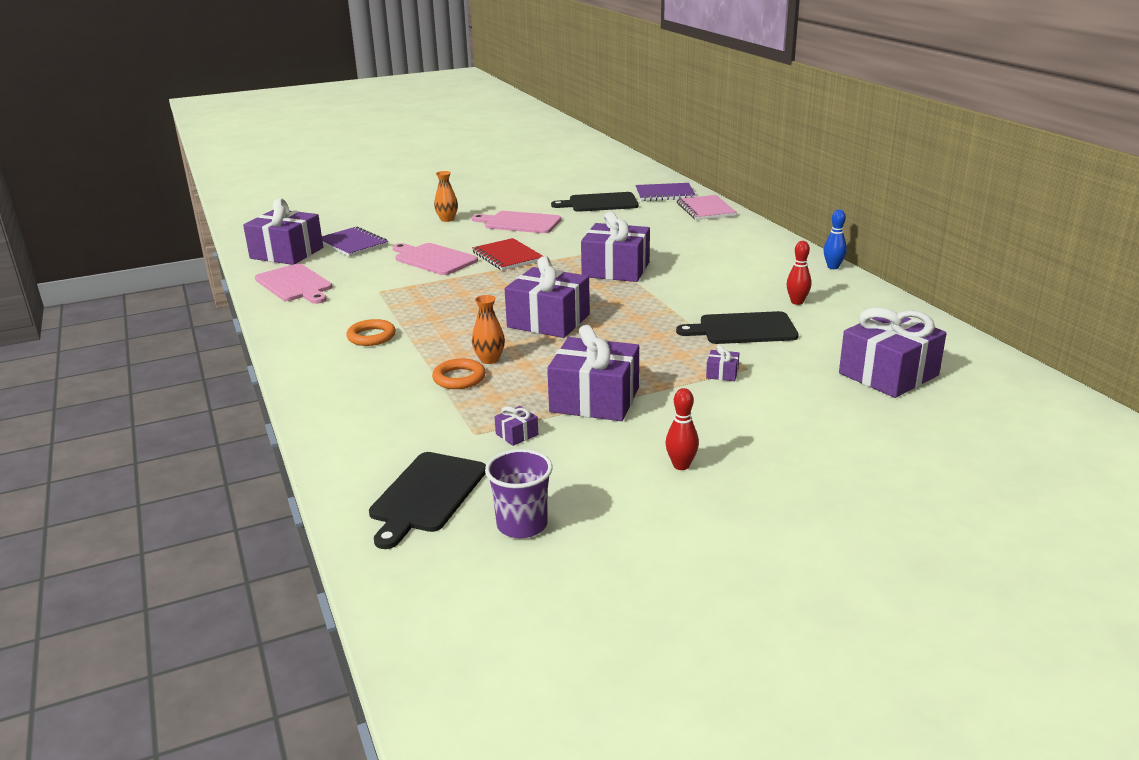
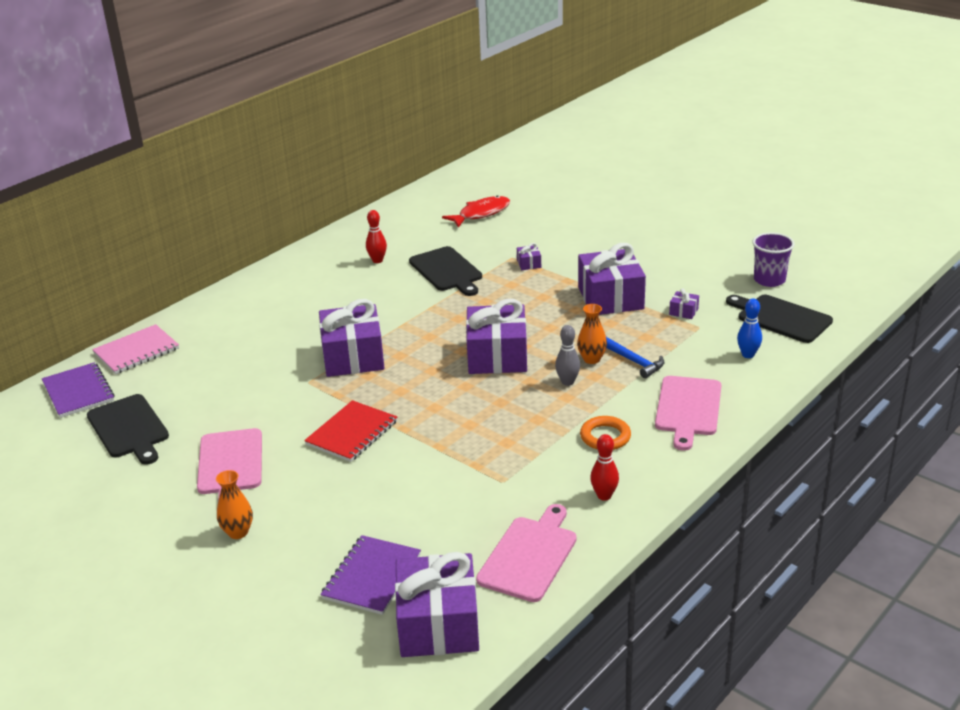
camera: 115 degrees left, 5 degrees up
black cutting board [369,452,486,549] -> black cutting board turned 135 degrees counterclockwise [726,295,833,343]
pink cutting board [393,243,478,275] -> pink cutting board moved to [655,376,721,451]
orange ring [432,358,486,389] -> blue hammer [606,337,664,378]
red bowling pin [666,388,699,470] -> red bowling pin moved to [590,434,619,501]
blue bowling pin [823,210,847,269] -> blue bowling pin moved to [737,298,762,358]
purple gift [839,307,947,398] -> red fish [442,195,510,228]
none -> grey bowling pin [555,325,580,386]

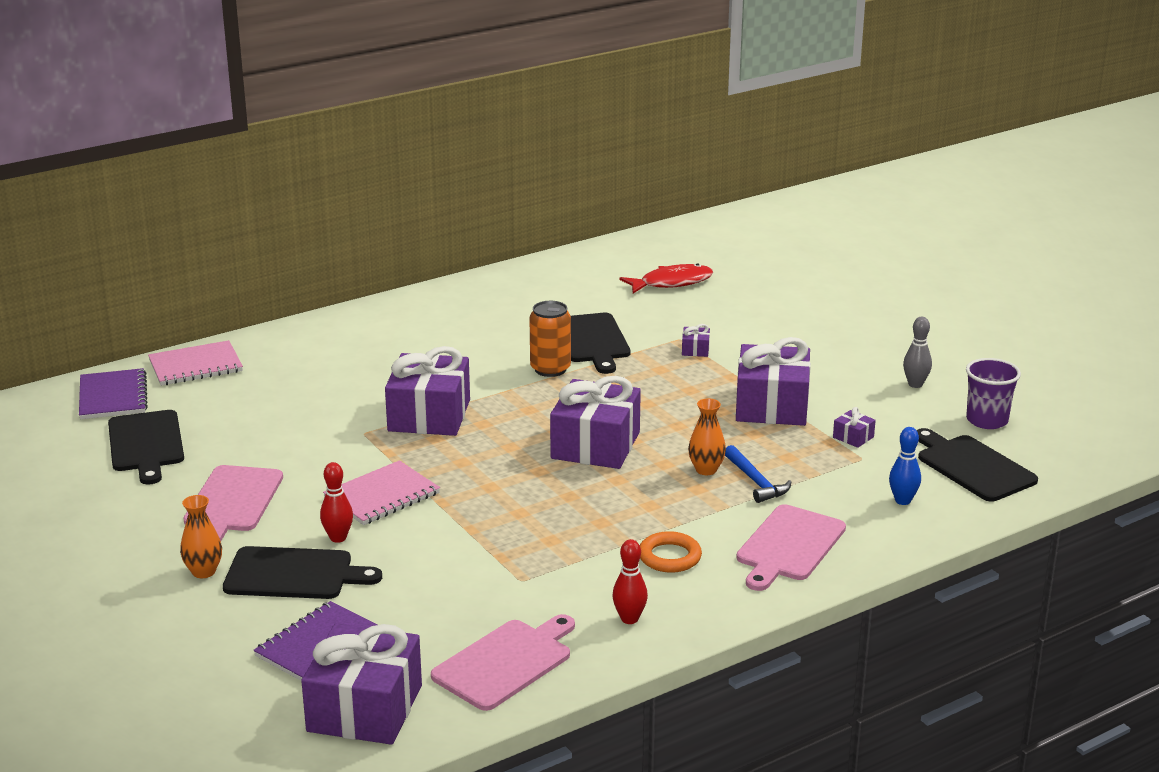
camera: 15 degrees right, 5 degrees down
red notebook [304,400,397,462] -> pink notebook [323,461,440,525]
red bowling pin [366,210,387,263] -> red bowling pin moved to [320,462,353,543]
grey bowling pin [555,325,580,386] -> grey bowling pin moved to [903,317,932,388]
none -> black cutting board [223,546,382,599]
none -> orange can [529,301,571,377]

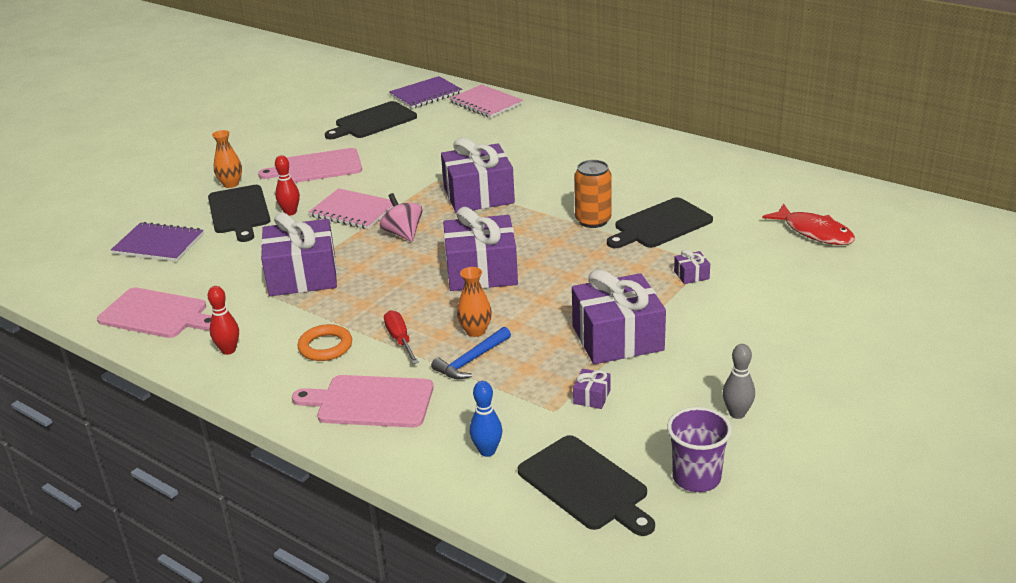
camera: 70 degrees right, 5 degrees up
purple gift [301,623,422,745] -> purple gift moved to [261,212,337,296]
black cutting board [916,428,1038,502] -> black cutting board turned 105 degrees clockwise [518,435,655,536]
none -> pink spinning top [380,193,422,242]
none -> red screwdriver [384,310,419,364]

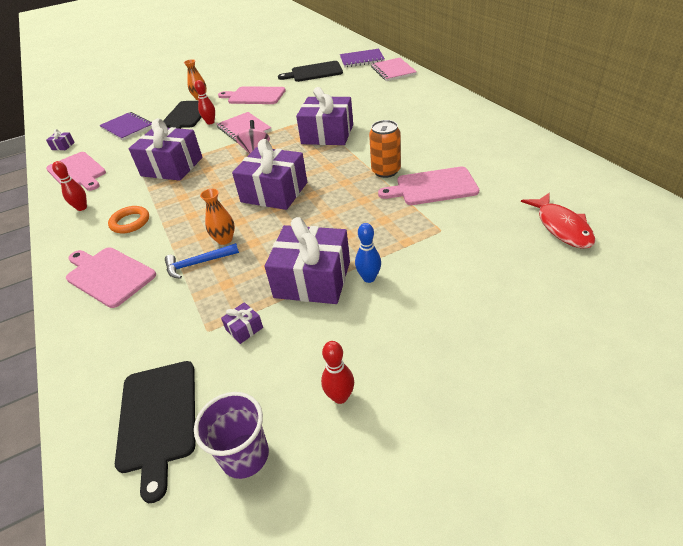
camera: 30 degrees right, 10 degrees up
red screwdriver [384,310,419,364] -> none
blue bowling pin [470,381,502,457] -> blue bowling pin moved to [355,223,381,283]
black cutting board [607,197,713,248] -> pink cutting board [378,167,479,205]
purple gift [674,250,710,284] -> purple gift moved to [46,129,75,150]
grey bowling pin [723,344,755,419] -> red bowling pin [321,341,354,404]

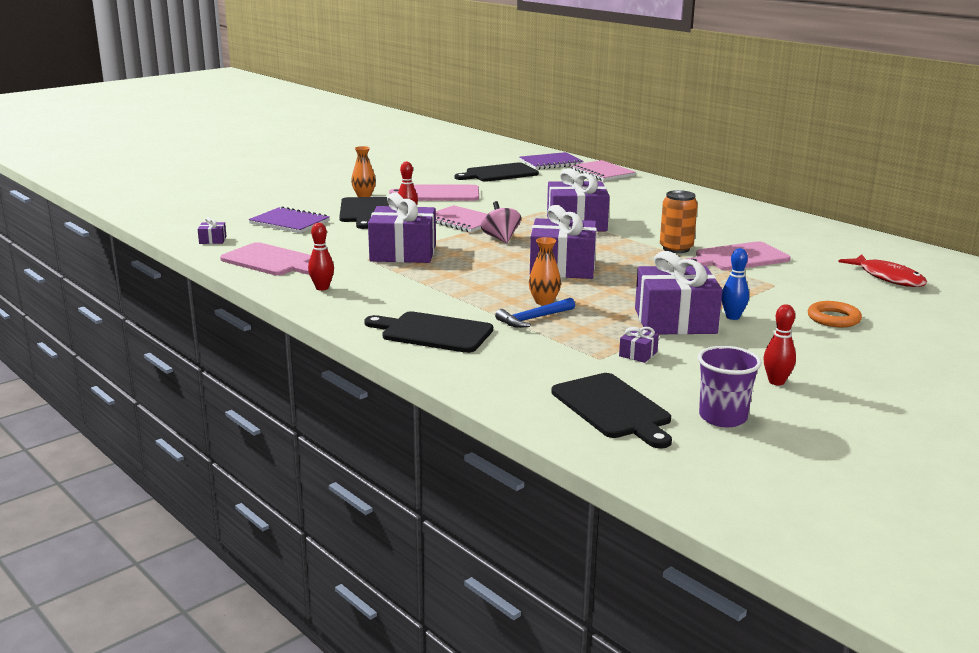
camera: 20 degrees left, 20 degrees down
pink cutting board [66,247,156,308] -> black cutting board [364,311,493,353]
orange ring [108,206,149,233] -> orange ring moved to [808,301,862,327]

